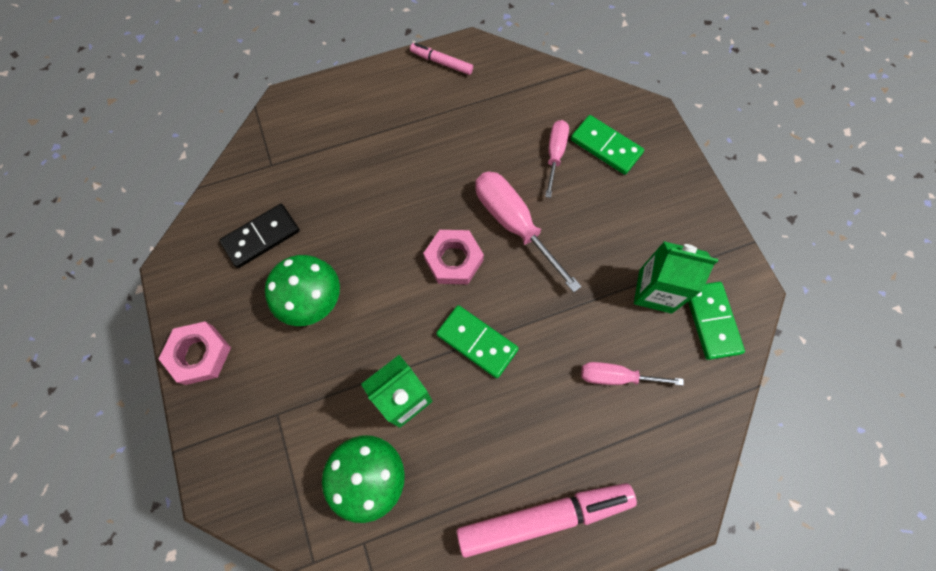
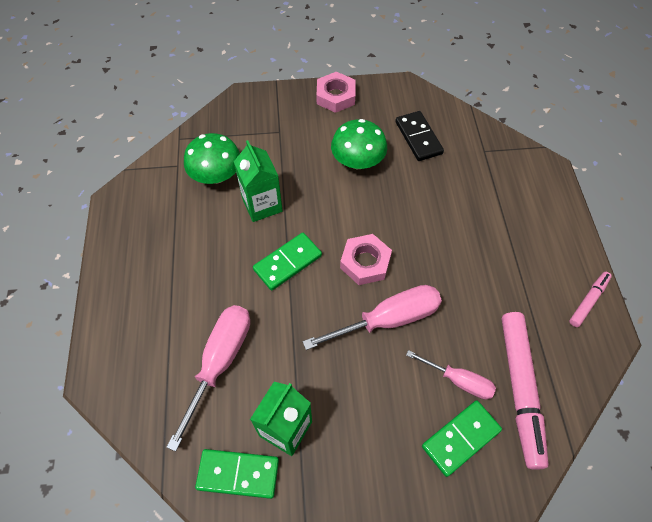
camera: 105 degrees right, 10 degrees down
pink marker [457,483,637,558] -> pink marker moved to [502,312,549,470]
pink screwdriver [581,362,684,385] -> pink screwdriver [166,305,250,452], size x1.64

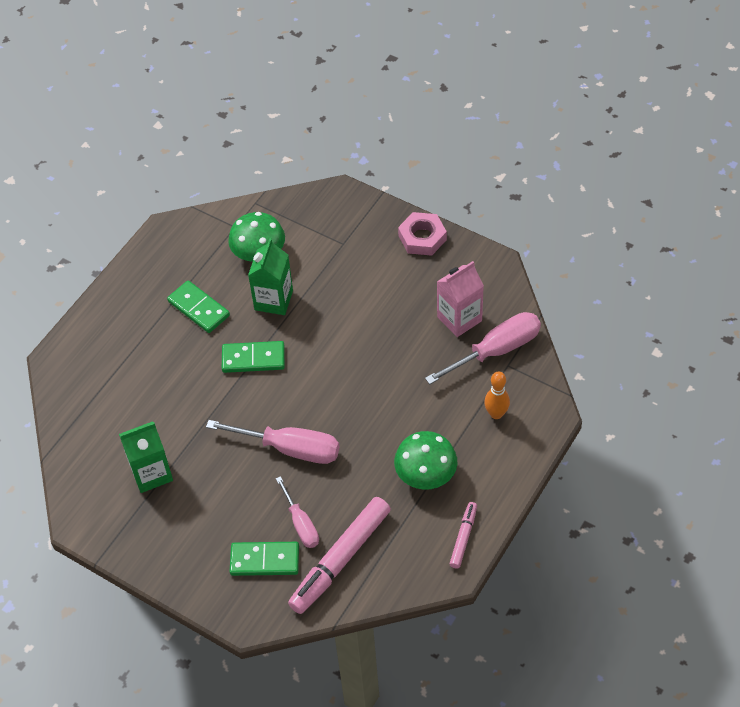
camera: 40 degrees right, 5 degrees down
pink screwdriver [166,305,250,452] -> pink screwdriver moved to [425,312,541,384]
green domino [195,449,279,499] -> green domino moved to [167,280,230,333]
green mushroom [331,119,387,169] -> green mushroom moved to [394,431,457,490]
pink nut [340,234,392,285] -> none
black domino [396,111,444,161] -> pink carton [437,261,484,337]
pink marker [569,272,612,327] -> pink marker turned 60 degrees counterclockwise [450,502,477,569]
none -> orange bowling pin [484,371,510,419]

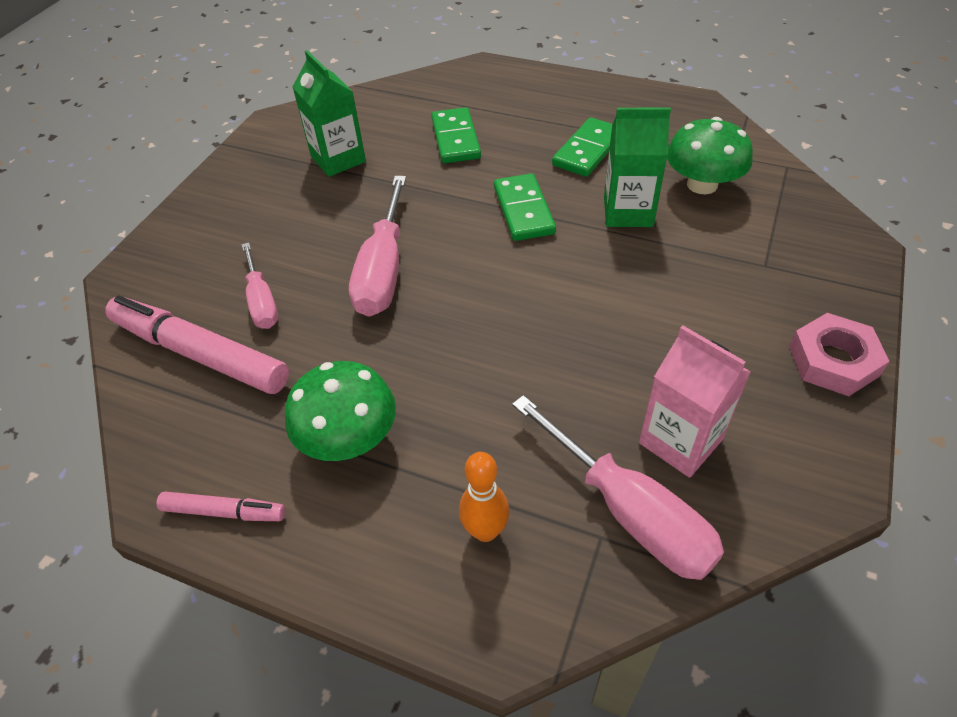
camera: 80 degrees right, 5 degrees down
green domino [230,542,299,576] -> green domino moved to [431,107,481,163]
pink screwdriver [276,476,319,548] -> pink screwdriver turned 75 degrees counterclockwise [242,242,278,329]

